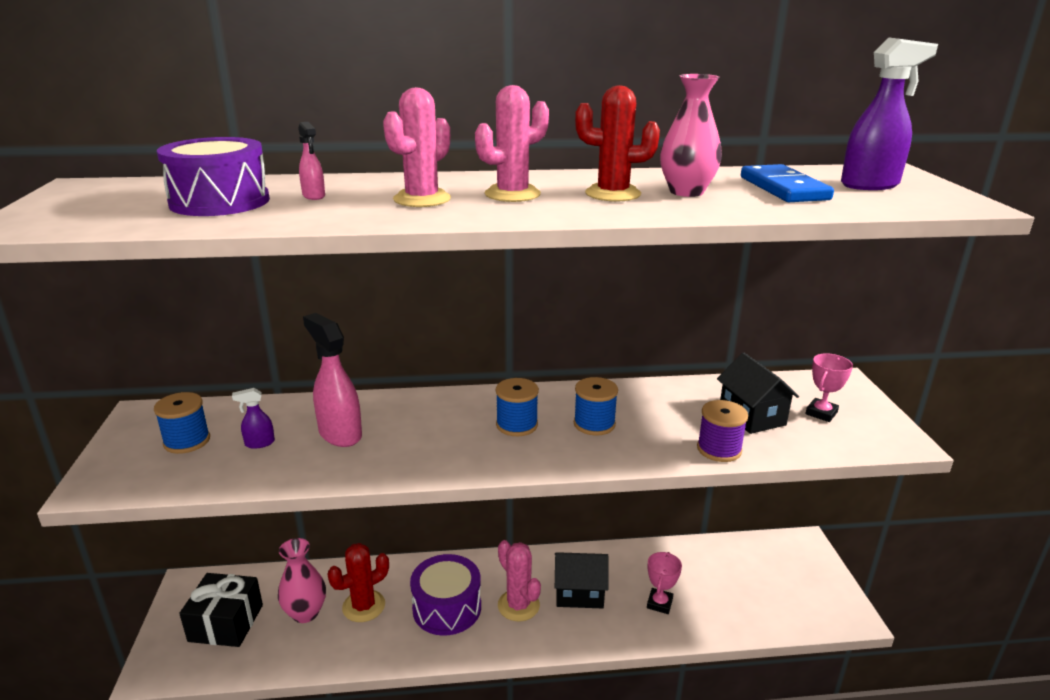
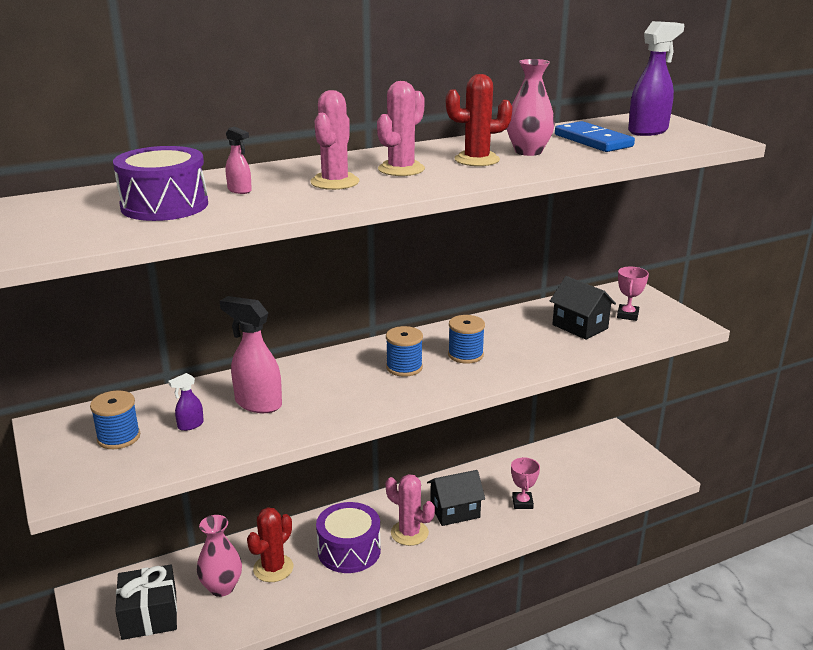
camera: 20 degrees left, 0 degrees up
purple spool [697,400,748,462] -> none

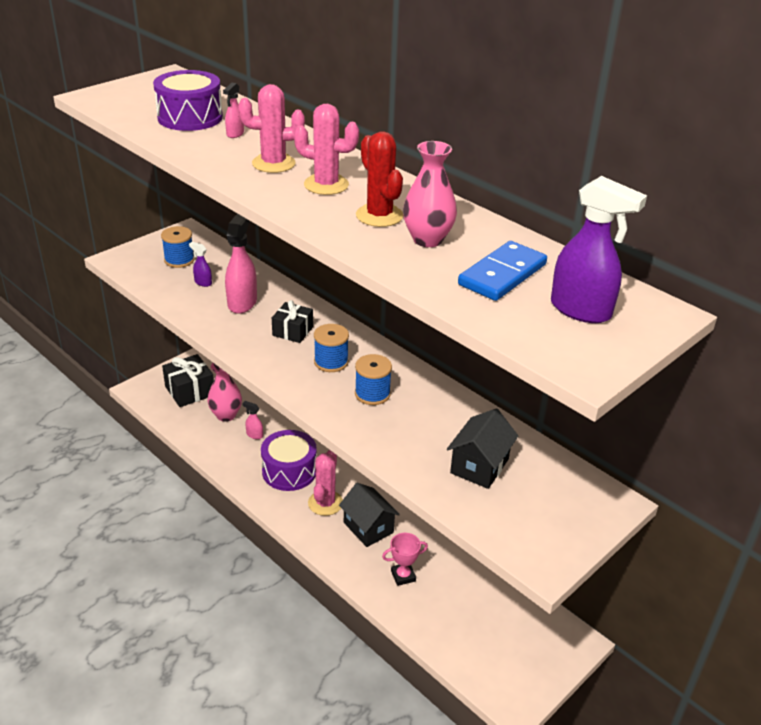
camera: 70 degrees right, 10 degrees up
red cactus [247,507,293,582] -> pink spray bottle [242,401,263,439]
pink trophy [617,267,649,321] -> none
none -> black gift [272,300,313,343]

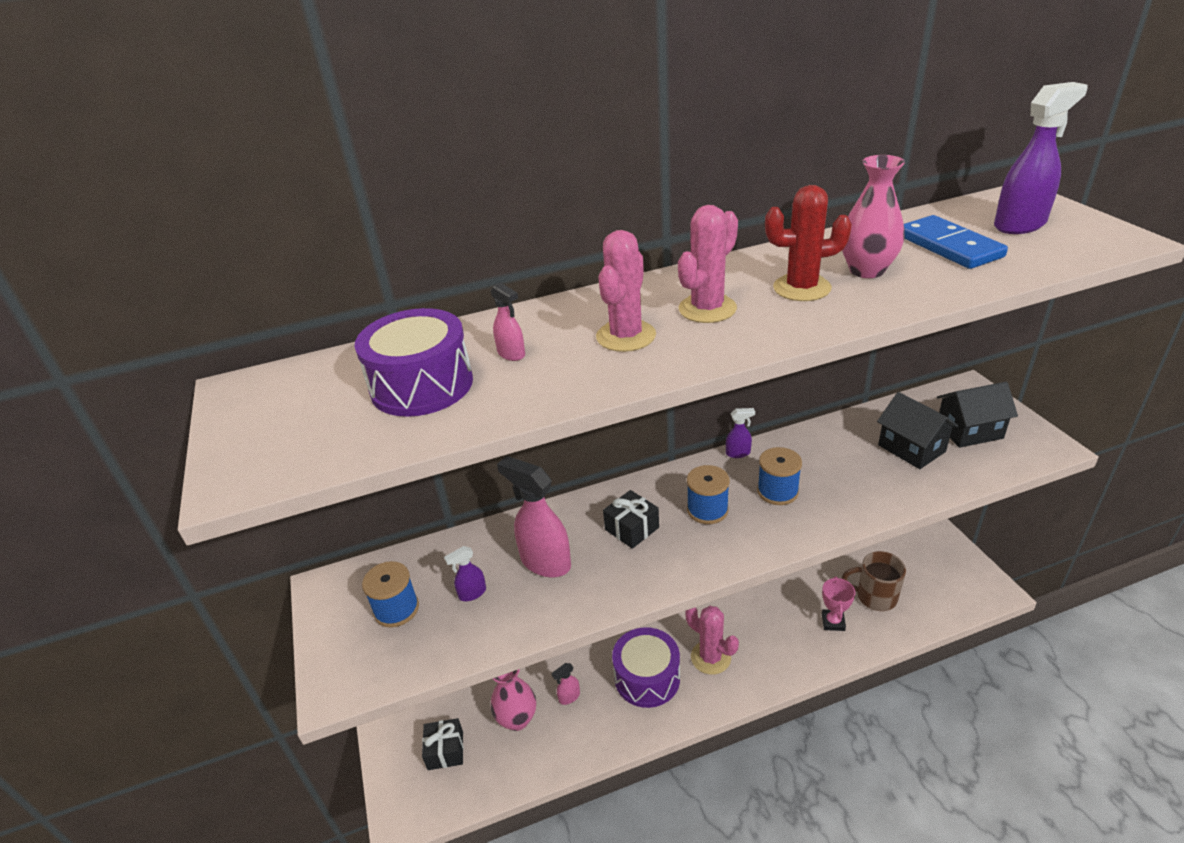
camera: 60 degrees left, 0 degrees up
black gift [162,354,214,407] -> black gift [422,718,463,770], size x0.66
black house [339,483,400,547] -> black house moved to [937,382,1018,448]
none -> purple spray bottle [726,408,755,458]
none -> brown mug [842,551,906,611]

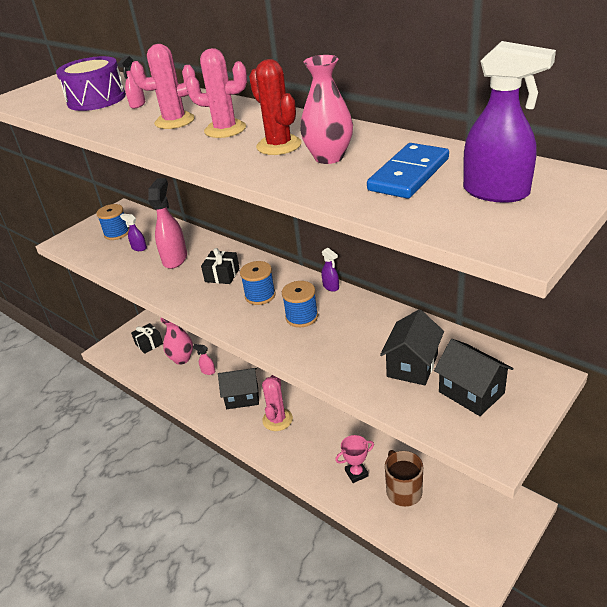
camera: 60 degrees right, 0 degrees up
purple drum [612,627,680,708] -> black house [218,368,259,409]

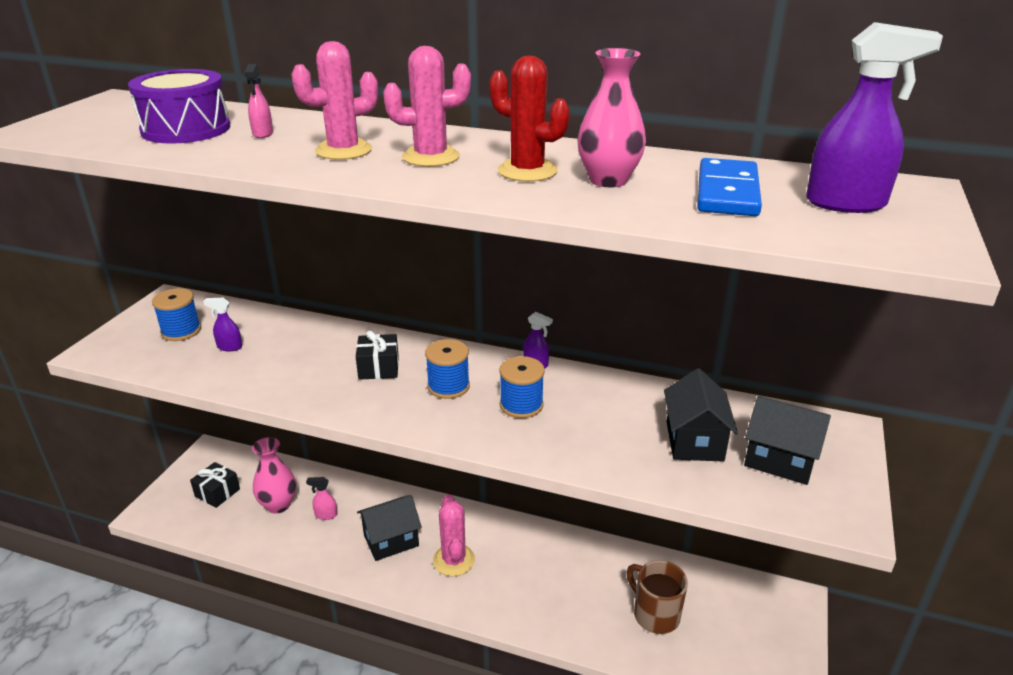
camera: 25 degrees left, 5 degrees down
pink spray bottle [148,178,187,269] -> none
pink trophy [335,435,374,483] -> none

